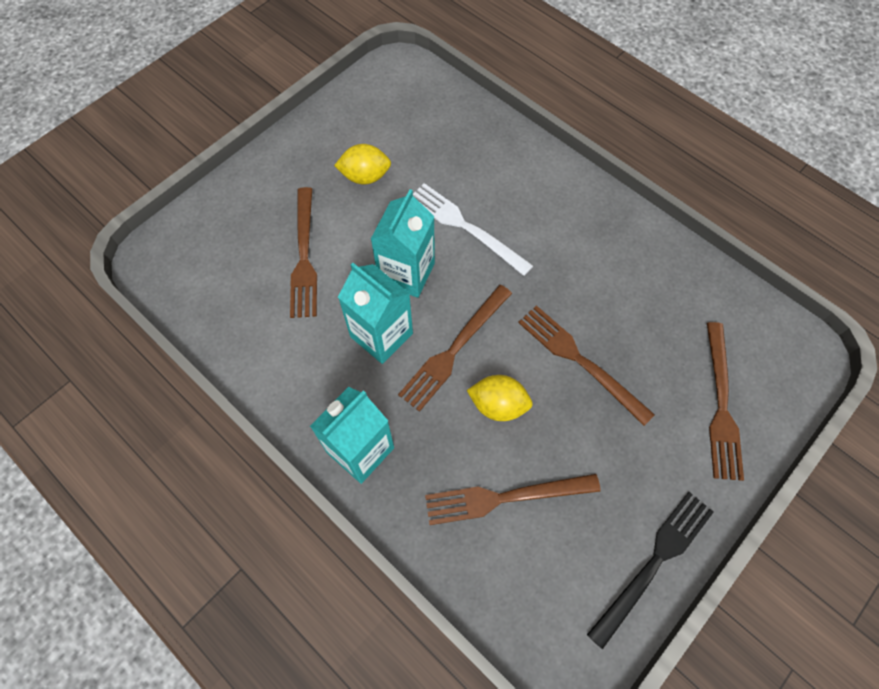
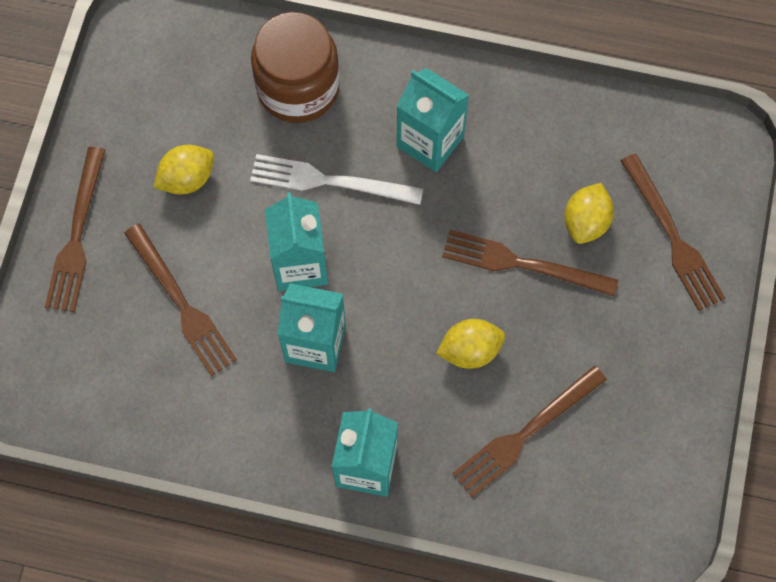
camera: 30 degrees left, 5 degrees up
brown fork [398,285,512,412] -> brown fork moved to [45,147,105,312]
black fork [587,492,714,650] -> none
none -> brown jar [251,12,340,123]
none -> turquoise carton [397,68,469,172]
none -> yellow lemon [564,183,614,244]

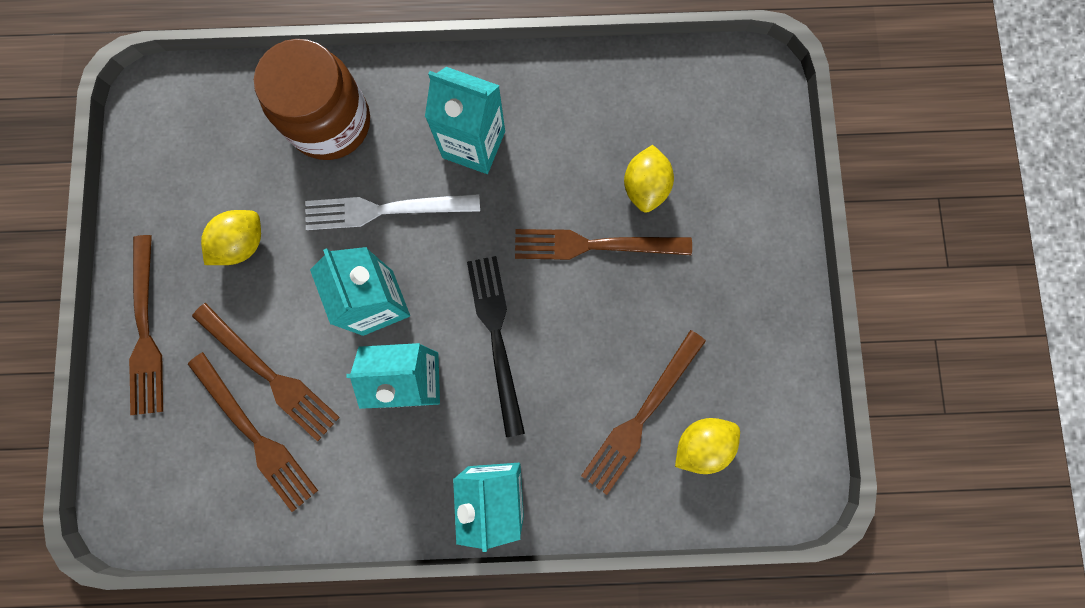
camera: 15 degrees left, 10 degrees up
yellow lemon [436,319,505,369] -> yellow lemon moved to [675,418,740,474]
brown fork [621,154,725,311] -> brown fork moved to [188,352,318,512]
none -> black fork [467,256,525,437]

